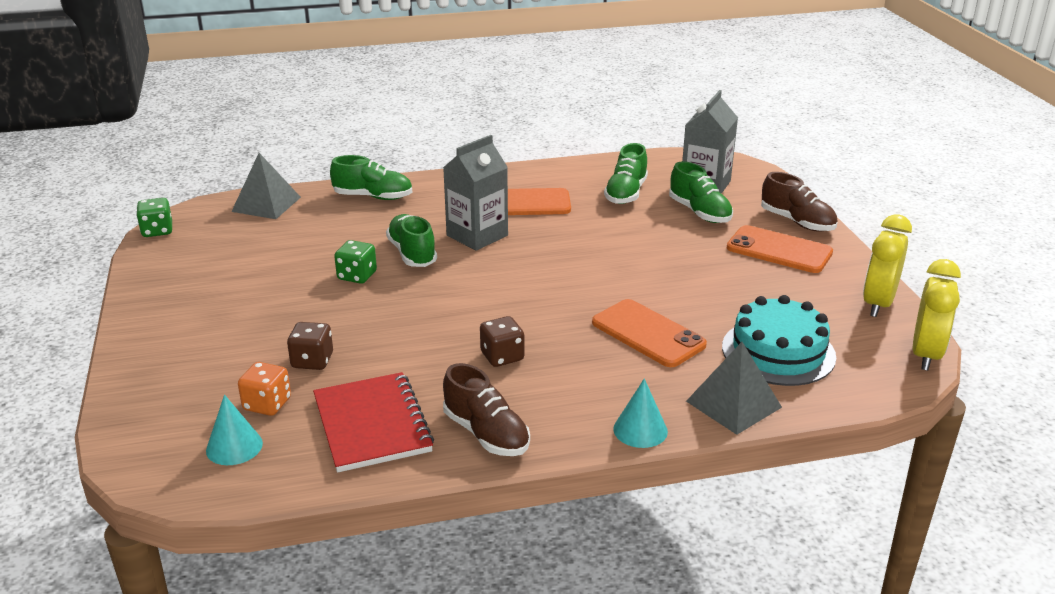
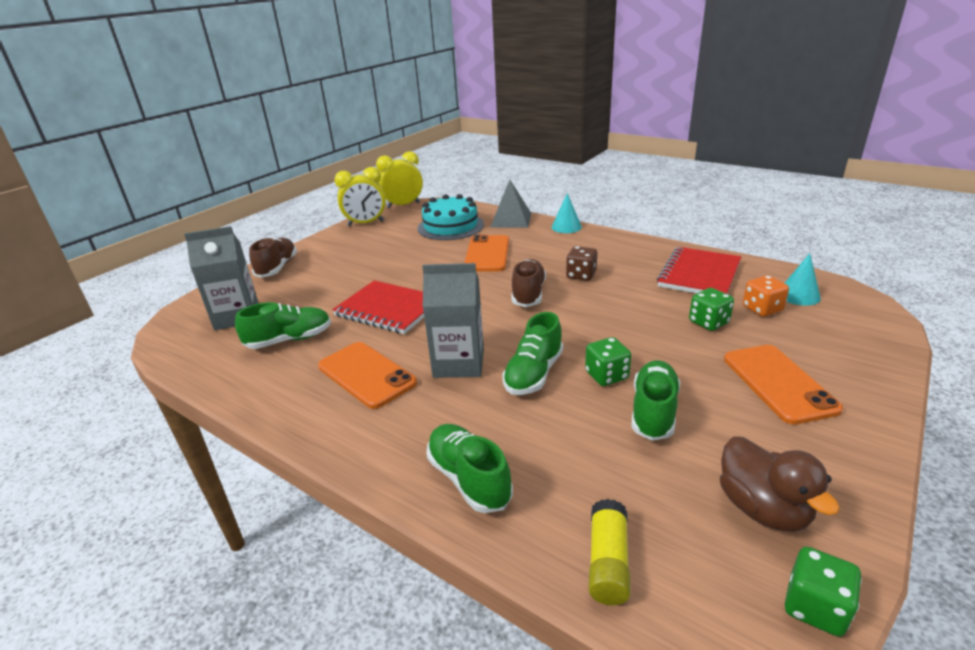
camera: 130 degrees left, 0 degrees up
grey pyramid [231,153,301,219] -> yellow glue stick [589,499,631,605]
brown dice [287,322,333,370] -> green dice [689,288,734,331]
brown shoe [443,363,530,456] -> brown shoe moved to [512,259,546,307]
green shoe [669,161,733,223] -> green shoe moved to [631,360,680,441]
orange phone [727,225,833,273] -> orange phone moved to [724,345,843,425]
none -> red notebook [332,280,424,334]
none -> brown duck [720,436,840,532]

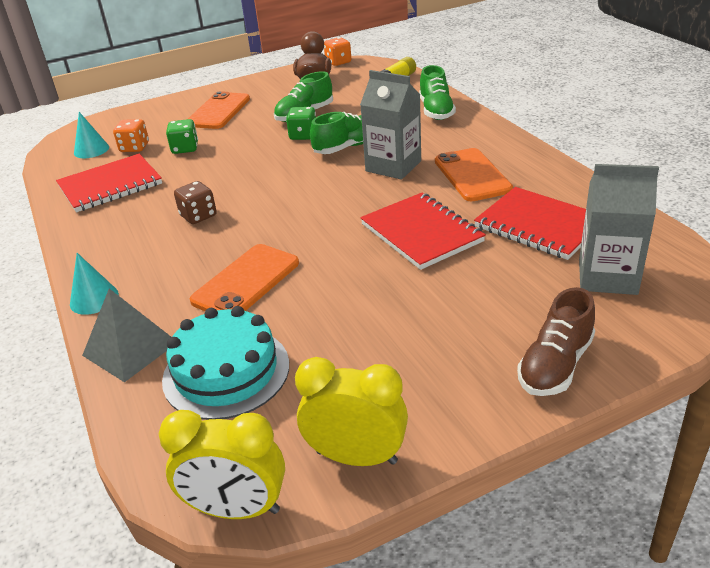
camera: 150 degrees left, 5 degrees up
green shoe [235,302,331,349] -> red notebook [474,187,586,260]
brown shoe [512,259,546,307] -> none
green dice [785,547,862,637] -> orange dice [324,37,351,66]

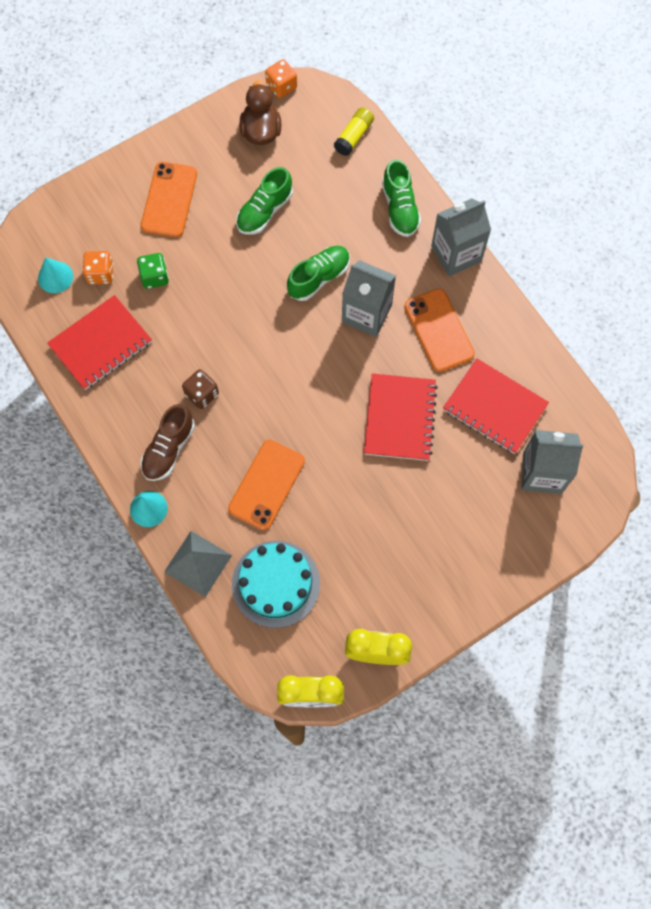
camera: 10 degrees left, 35 degrees up
green dice [286,107,316,140] -> none
red notebook [360,193,486,270] -> red notebook turned 45 degrees clockwise [364,373,438,461]
brown shoe [517,287,595,396] -> brown shoe moved to [140,404,195,481]
none -> grey carton [431,198,491,276]

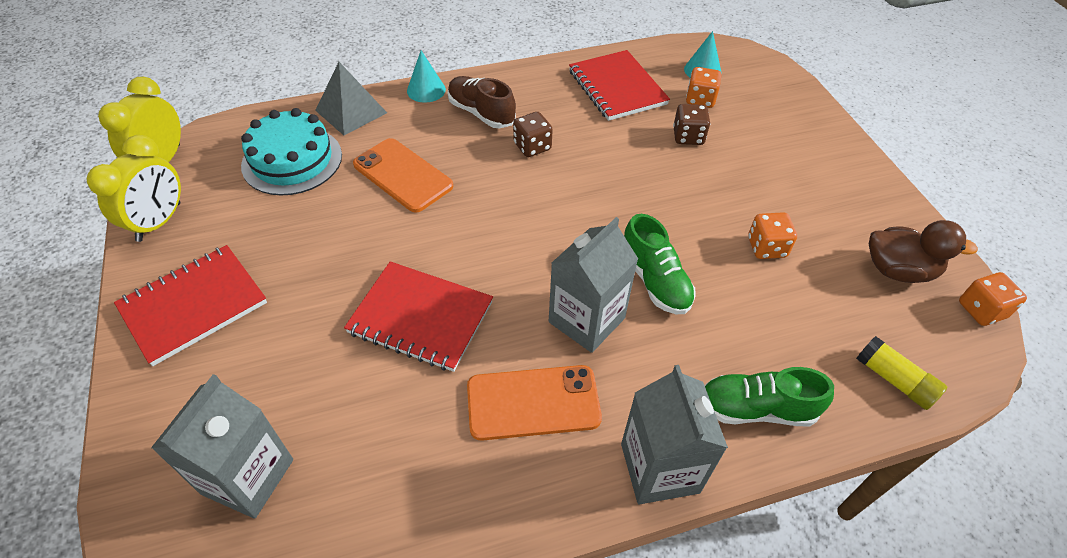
camera: 105 degrees right, 20 degrees down
green dice [137,253,169,289] -> brown dice [673,104,710,145]
orange phone [141,162,197,237] -> none
green shoe [236,167,293,234] -> orange dice [748,212,797,259]
red notebook [443,359,549,454] -> red notebook moved to [114,245,267,366]

